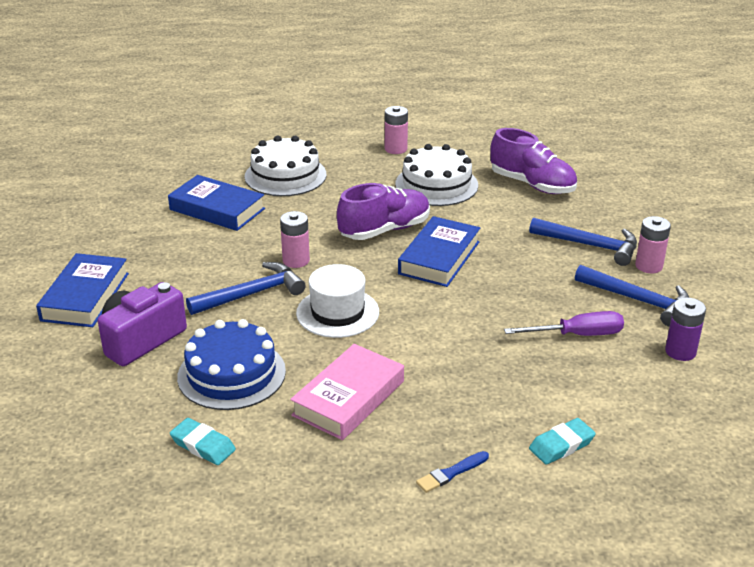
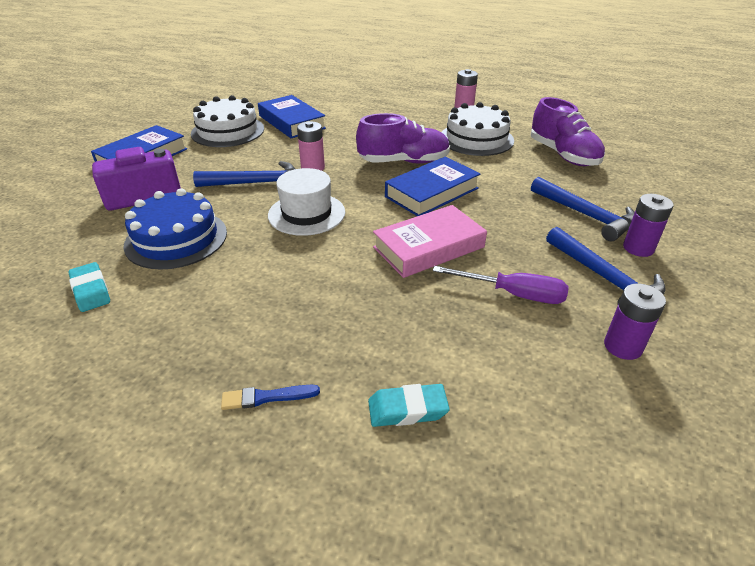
camera: 25 degrees right, 5 degrees up
white cake [245,136,326,196] -> white cake moved to [191,95,264,147]
pink book [290,344,404,440] -> pink book moved to [373,205,487,278]
pink battery [635,216,671,273] -> purple battery [623,194,674,257]

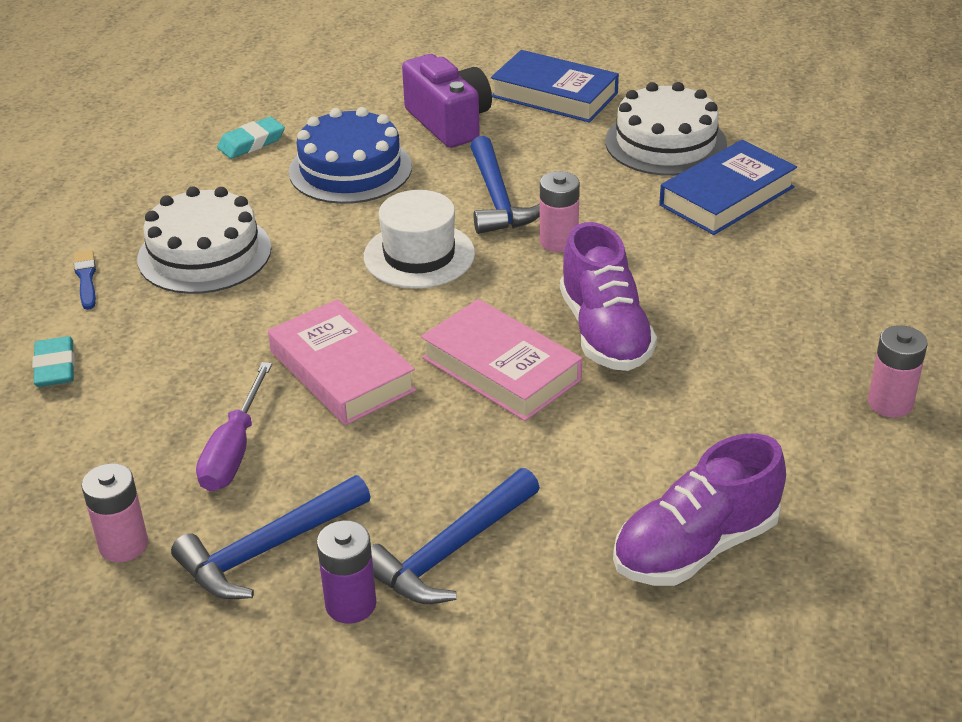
camera: 85 degrees right, 0 degrees up
blue book [385,157,480,216] -> pink book [421,299,582,421]
white cake [442,102,514,156] -> white cake moved to [137,186,271,294]
purple battery [604,284,666,360] -> pink battery [82,463,148,563]

